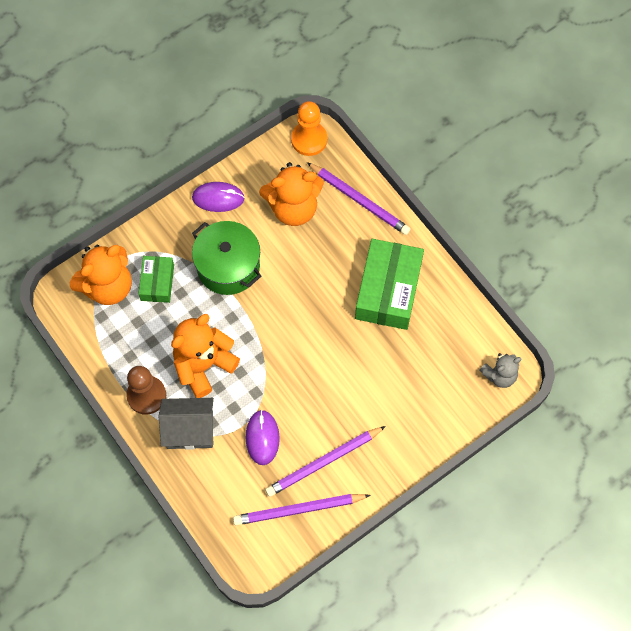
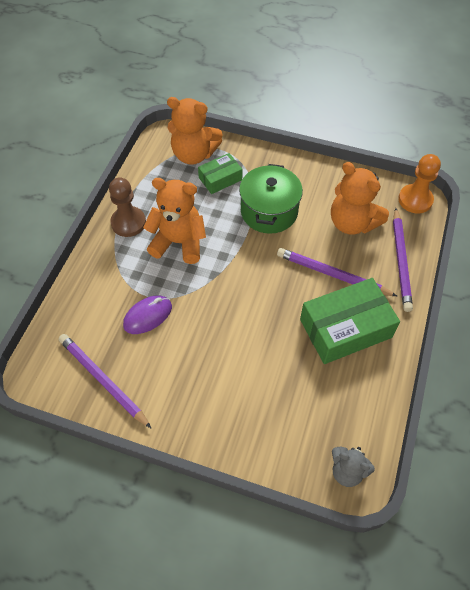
camera: 55 degrees right, 10 degrees down
grey house [159,398,214,450] -> none
purple mouse [192,182,245,212] -> none
purple pencil [265,426,386,497] -> purple pencil moved to [277,248,397,296]

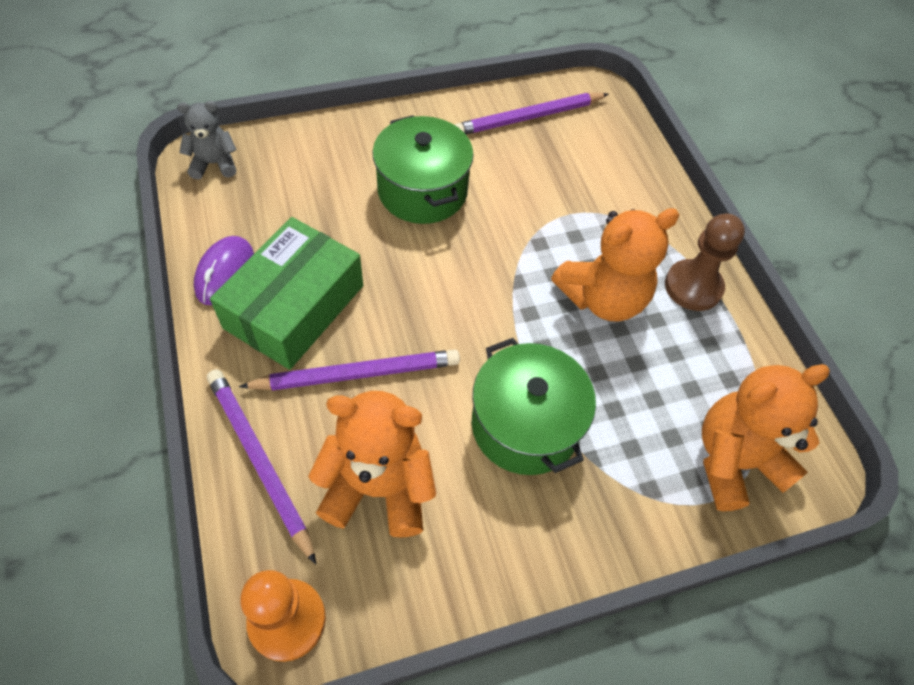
camera: 140 degrees right, 0 degrees up
purple pencil [59,334,152,429] -> purple pencil turned 150 degrees clockwise [454,93,609,135]
purple mouse [123,296,172,334] -> purple mouse moved to [194,236,254,305]
green box [198,153,242,194] -> none
none -> green pot [372,115,474,224]

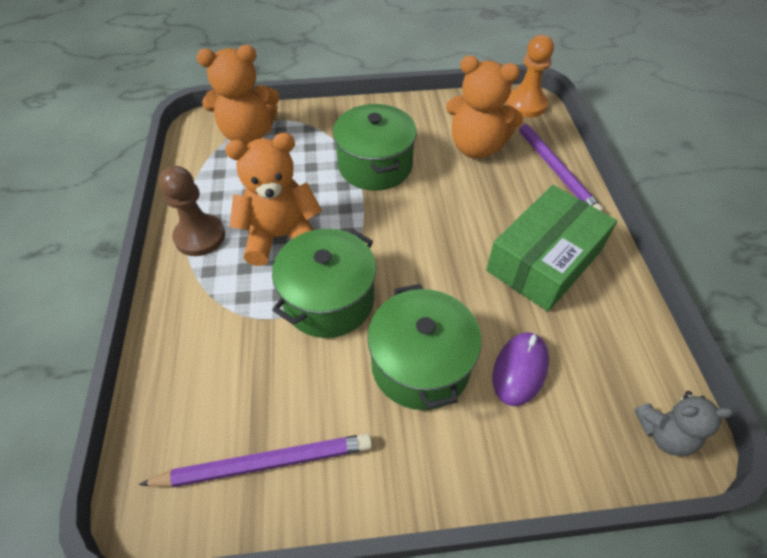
camera: 165 degrees left, 5 degrees down
purple mouse [194,236,254,305] -> purple mouse moved to [493,332,549,406]
purple pencil [239,349,460,391] -> none
none -> green pot [272,229,376,338]

